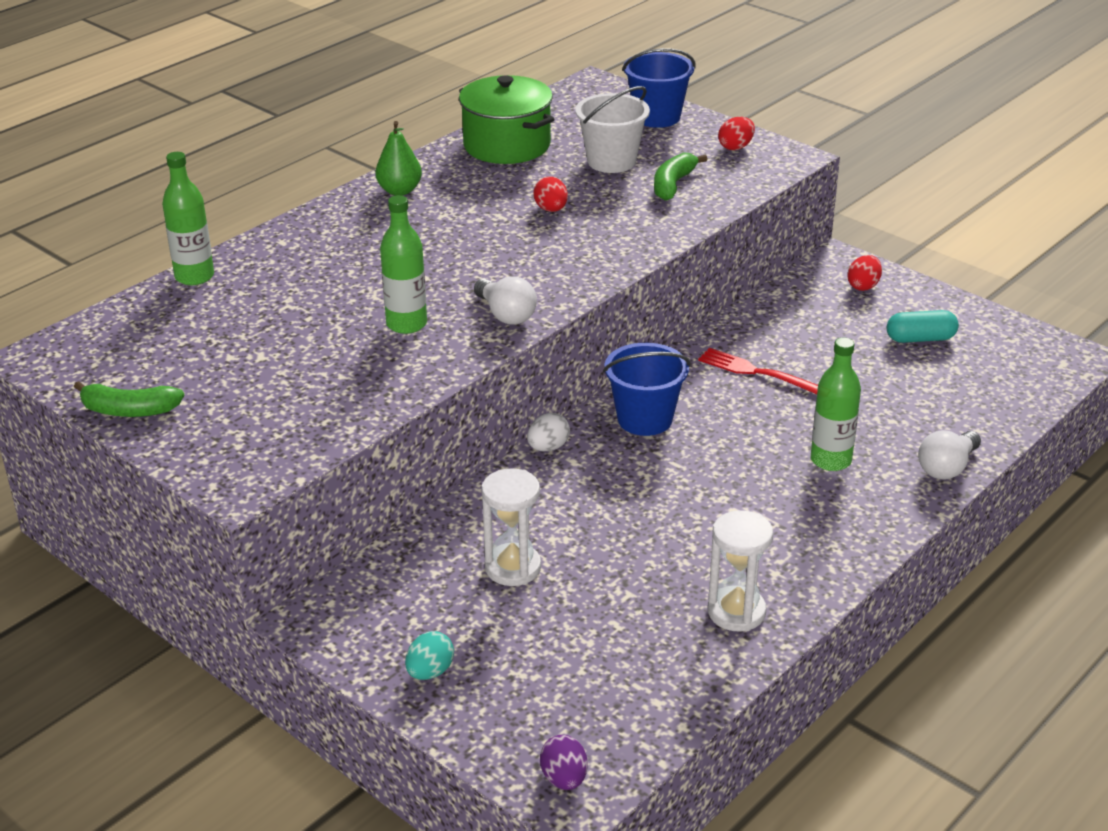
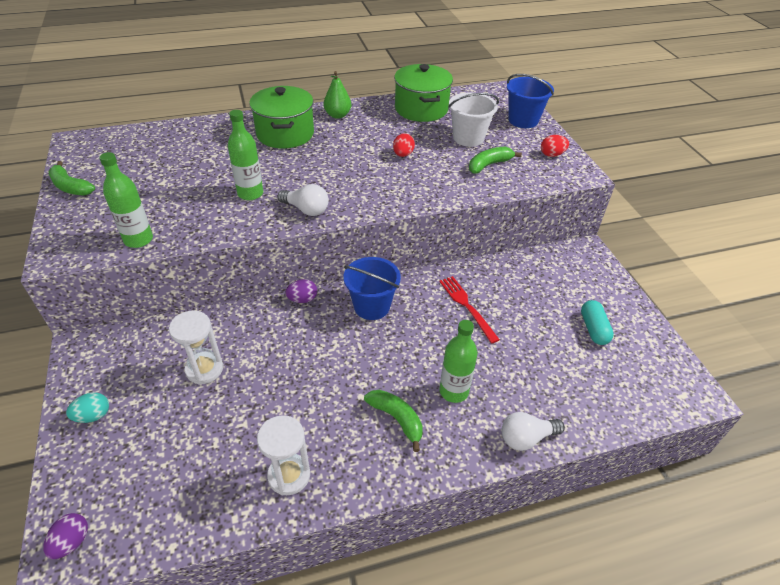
camera: 30 degrees right, 10 degrees up
green bottle [162,152,214,285] -> green bottle moved to [99,152,153,248]
white light bulb [474,276,537,325] -> white light bulb turned 60 degrees counterclockwise [278,184,329,216]
white egg [527,413,570,451] -> purple egg [285,279,317,303]
red egg [847,255,882,291] -> none
turquoise capsule [887,310,959,343] -> turquoise capsule turned 60 degrees clockwise [581,300,614,345]
none -> green pot [249,86,314,148]
none -> green banana [364,390,423,452]

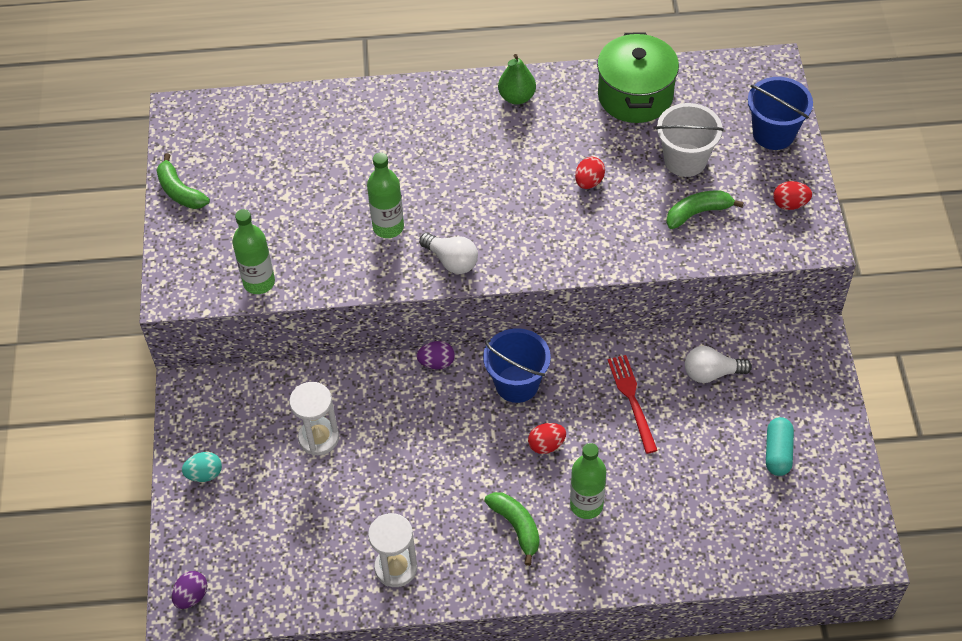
camera: 15 degrees right, 10 degrees up
green pot [249,86,314,148] -> none
white light bulb [502,412,565,451] -> white light bulb moved to [685,346,752,383]
none -> red egg [528,423,566,454]

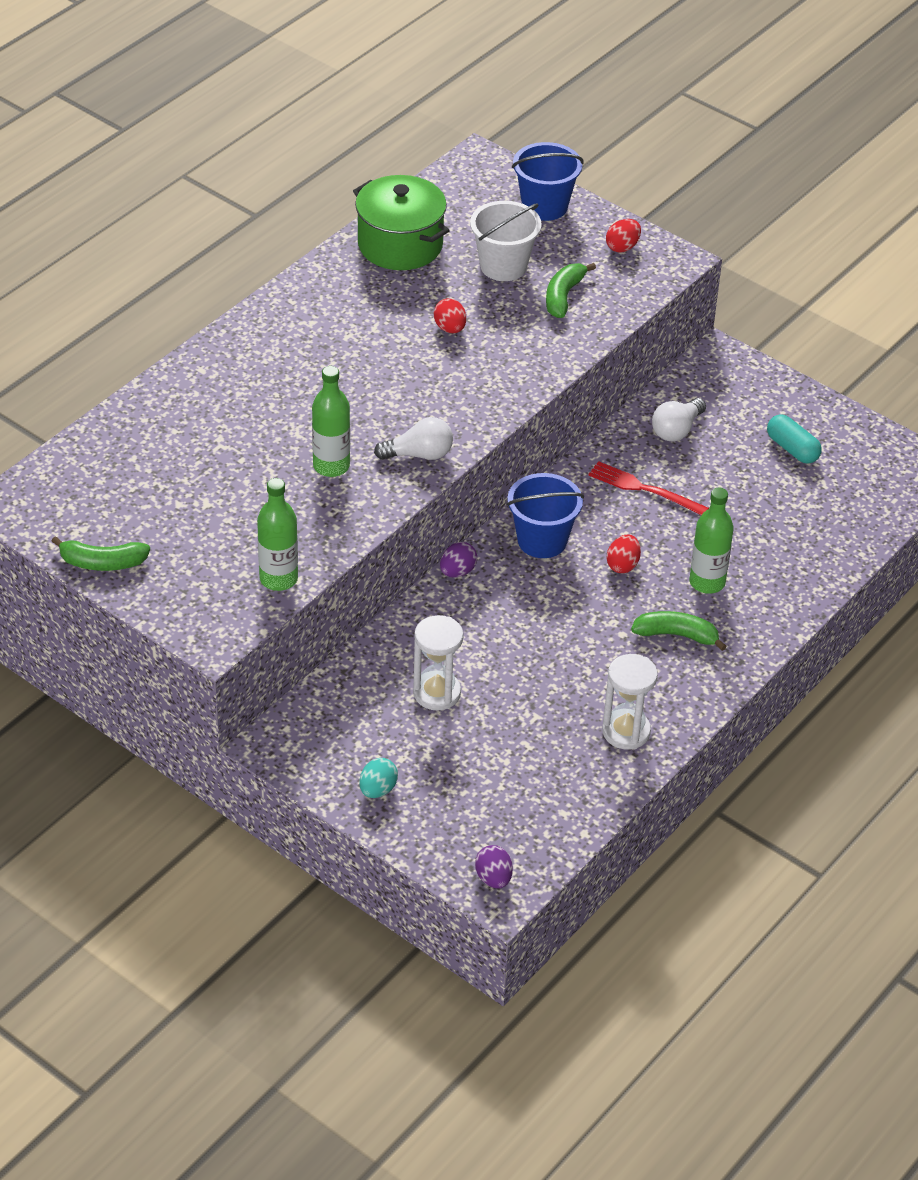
camera: 50 degrees left, 10 degrees down
green pear [498,54,536,105] -> none

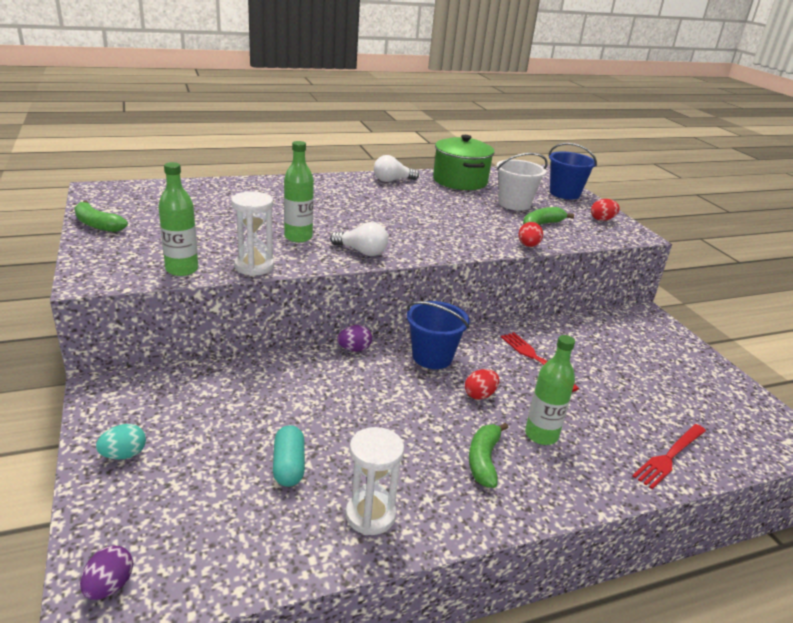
camera: 30 degrees right, 15 degrees down
white hourglass [413,615,464,711] -> white hourglass moved to [231,191,274,276]
red egg [434,298,466,333] -> red egg moved to [518,222,543,247]
green banana [631,611,727,651] -> green banana turned 120 degrees counterclockwise [469,422,509,488]
white light bulb [652,398,706,441] -> white light bulb moved to [374,155,419,182]
turquoise capsule [767,415,822,464] -> turquoise capsule moved to [273,425,305,487]
none -> red fork [632,424,706,489]

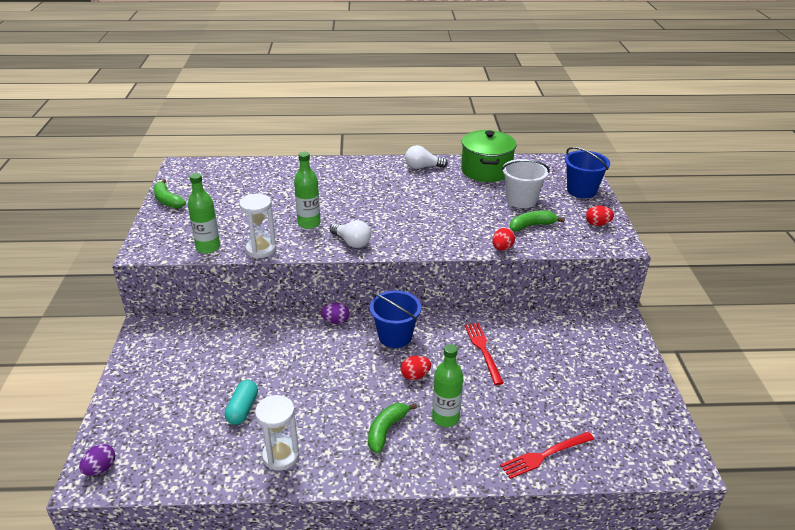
camera: 20 degrees right, 5 degrees up
turquoise egg [96,424,146,460] -> none

